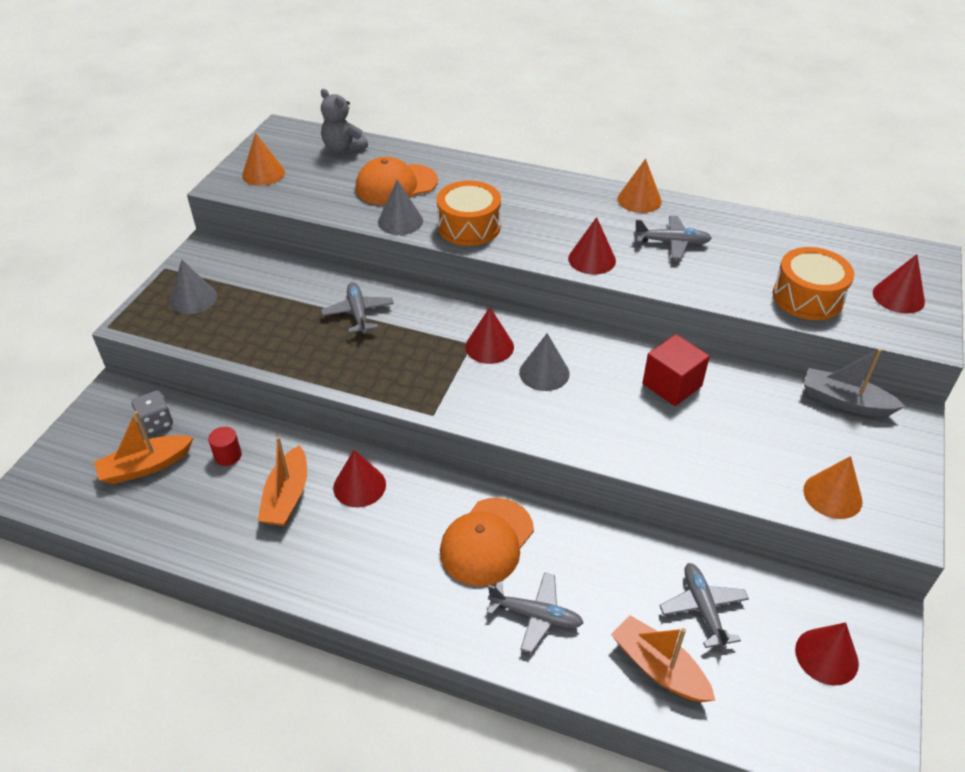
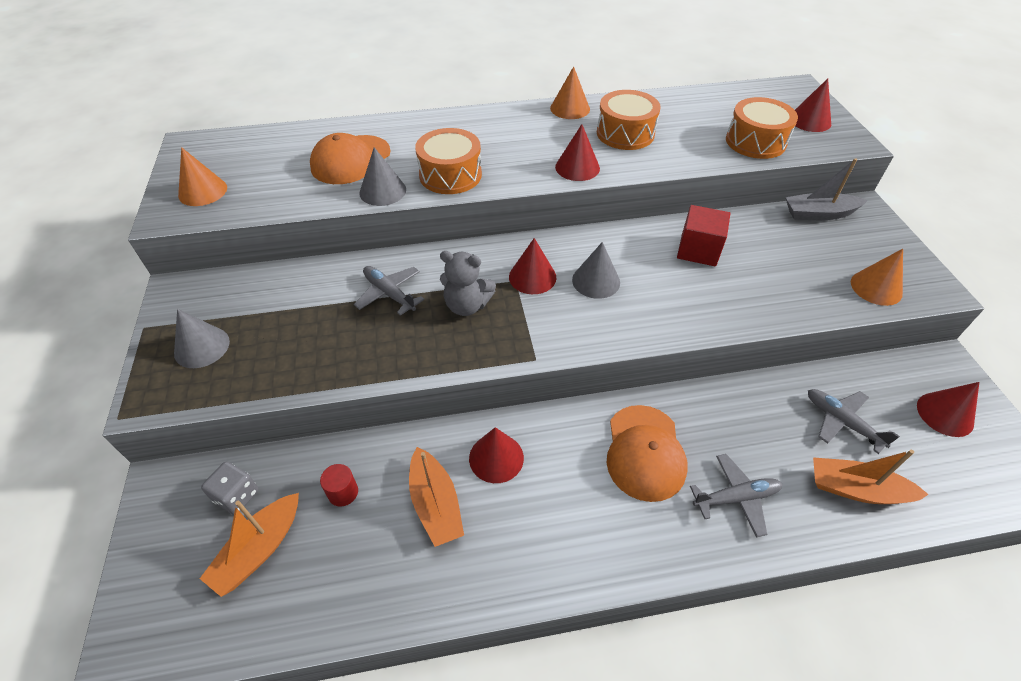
camera: 30 degrees left, 5 degrees up
grey teddy bear [321,89,368,153] -> grey teddy bear moved to [440,251,496,316]
grey plane [634,216,712,259] -> orange drum [597,90,661,150]

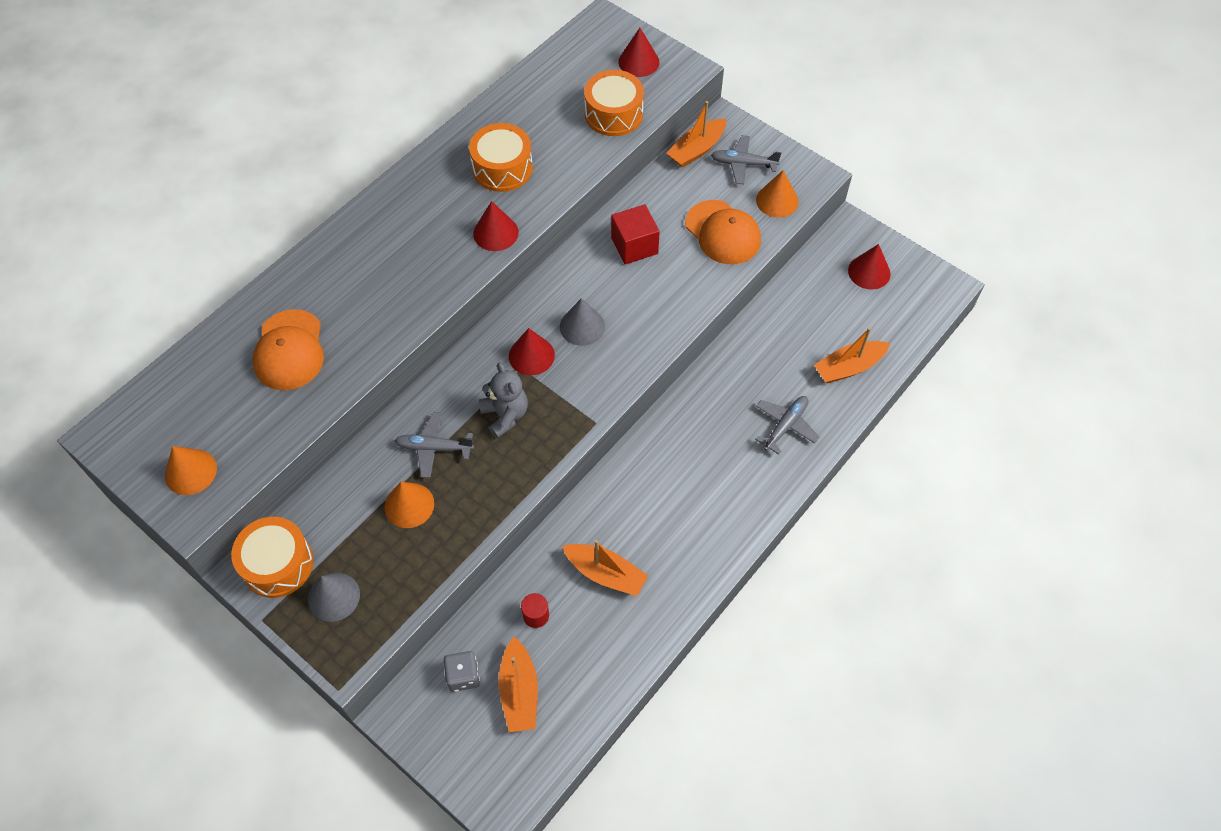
camera: 40 degrees left, 10 degrees up
grey cone [359,147,406,206] -> none
orange drum [415,128,482,194] -> orange drum moved to [231,517,313,598]
grey teddy bear [440,251,496,316] -> grey teddy bear turned 90 degrees counterclockwise [478,362,528,439]
red cone [469,427,524,483] -> none
orange cone [550,66,590,119] -> orange cone moved to [385,482,434,528]
orange cap [607,405,688,502] -> orange cap moved to [685,200,761,264]
grey boat [785,158,868,220] -> orange boat [666,101,726,168]
grey plane [808,389,900,454] -> grey plane moved to [711,135,782,184]

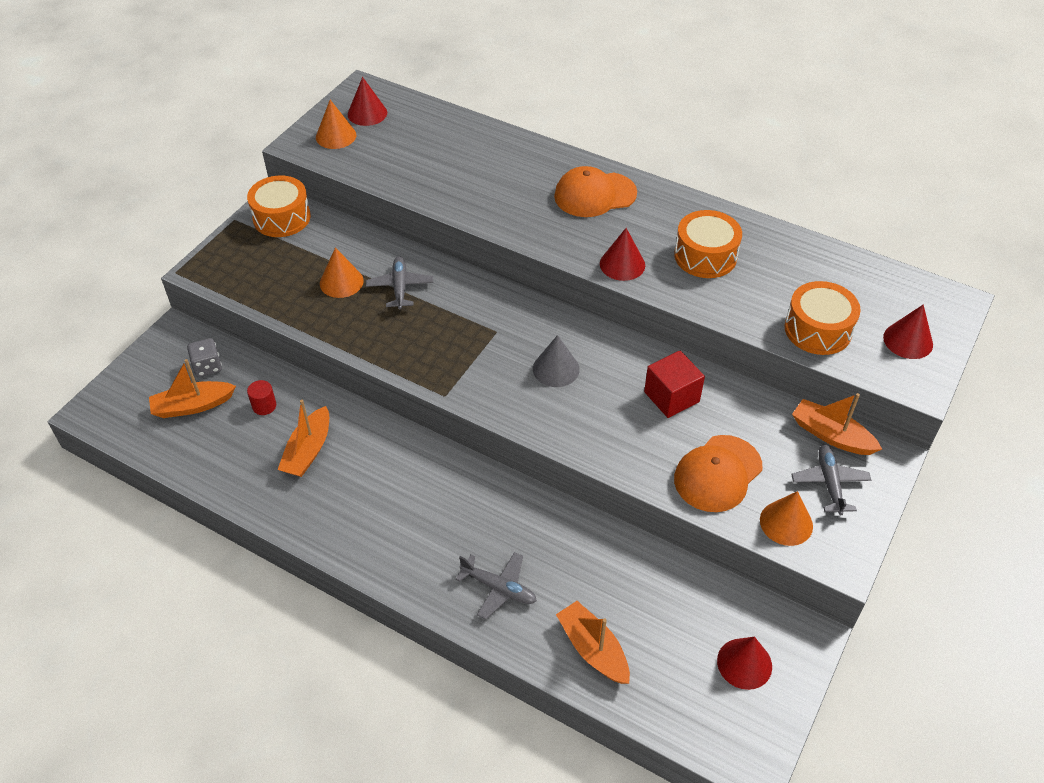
camera: 80 degrees right, 10 degrees down
orange cap [252,309,324,390] -> orange cap moved to [554,166,637,217]
grey cone [308,573,360,622] -> none
grey teddy bear [478,362,528,439] -> none
red cone [509,328,555,375] -> red cone moved to [348,77,387,126]

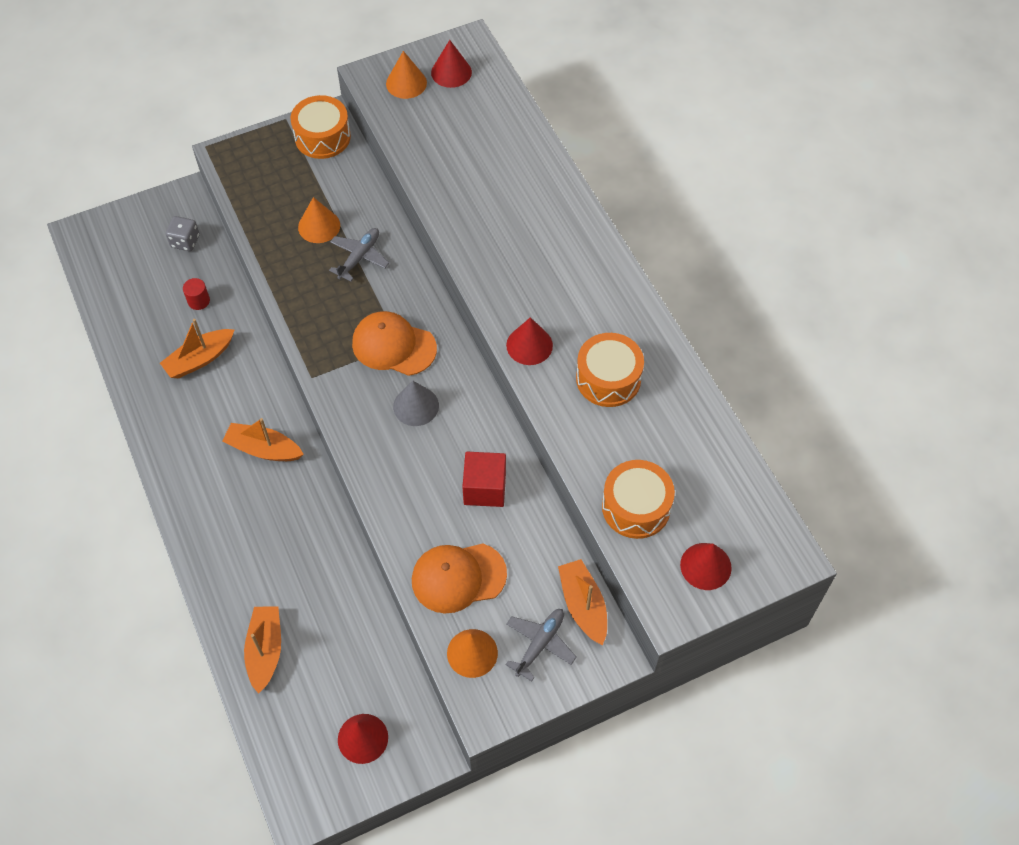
camera: 35 degrees right, 10 degrees up
orange boat [149,359,236,418] -> orange boat moved to [222,418,304,461]
grey plane [455,552,537,619] -> none
orange cap [554,166,637,217] -> orange cap moved to [352,311,437,376]

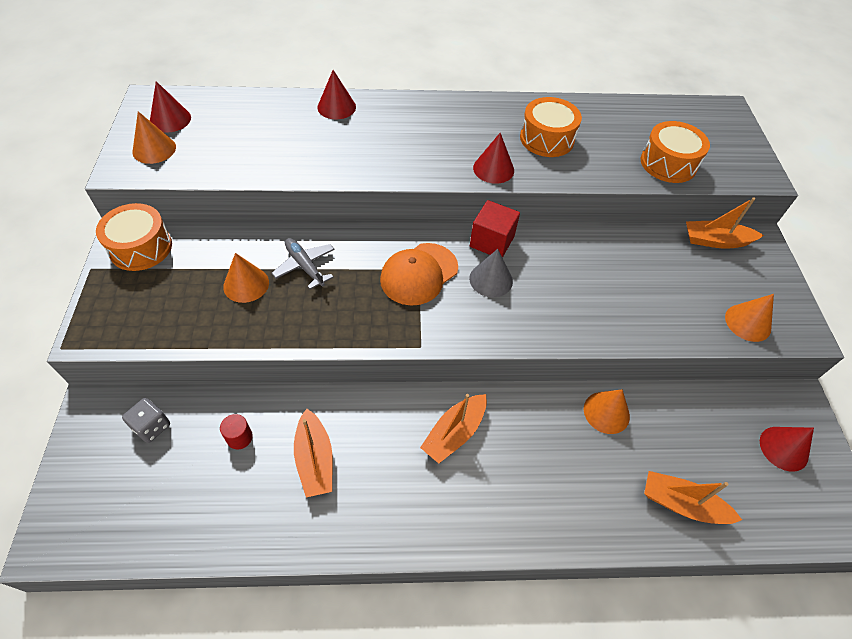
camera: 70 degrees left, 5 degrees down
orange cap [412,543,507,614] -> none
red cube [462,452,506,507] -> red cube moved to [470,200,520,258]
grey plane [506,609,576,681] -> none
red cone [680,543,732,590] -> red cone moved to [317,70,356,119]
none -> orange cone [584,389,630,434]

